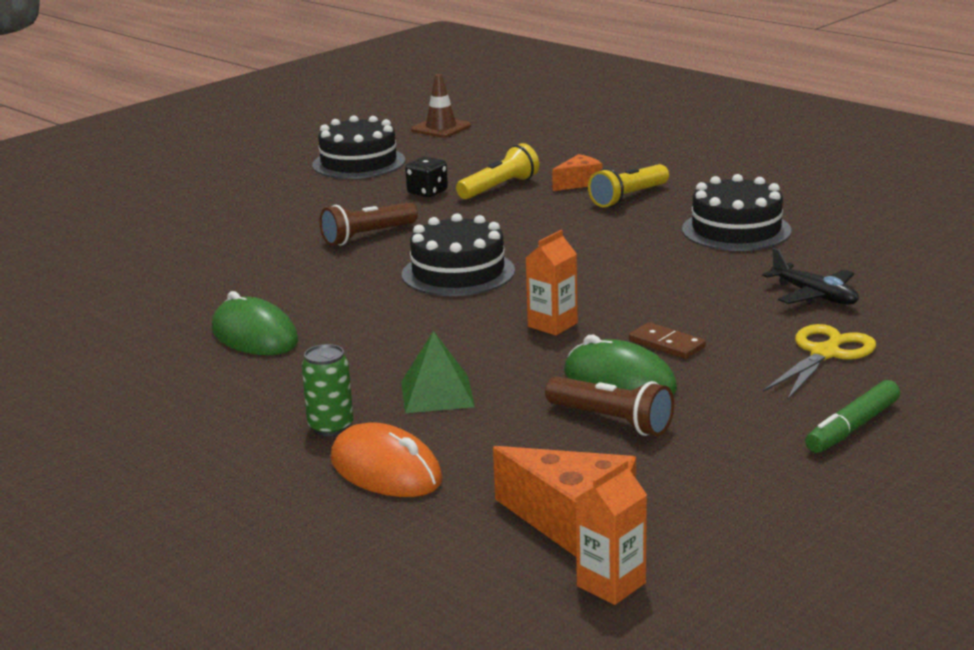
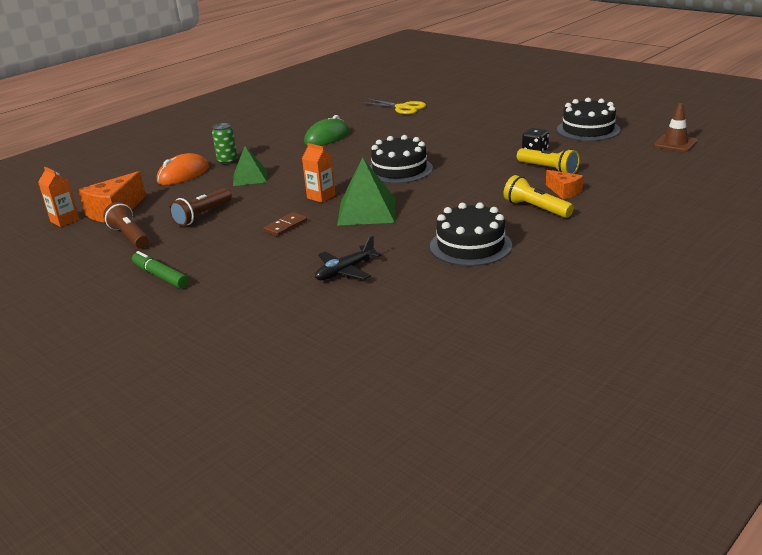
camera: 90 degrees right, 5 degrees up
brown flashlight [320,202,418,246] -> brown flashlight moved to [103,202,149,249]
green mouse [564,335,677,394] -> none
yellow scissors [763,324,876,401] -> yellow scissors moved to [361,98,426,114]
none -> green pyramid [337,157,396,225]

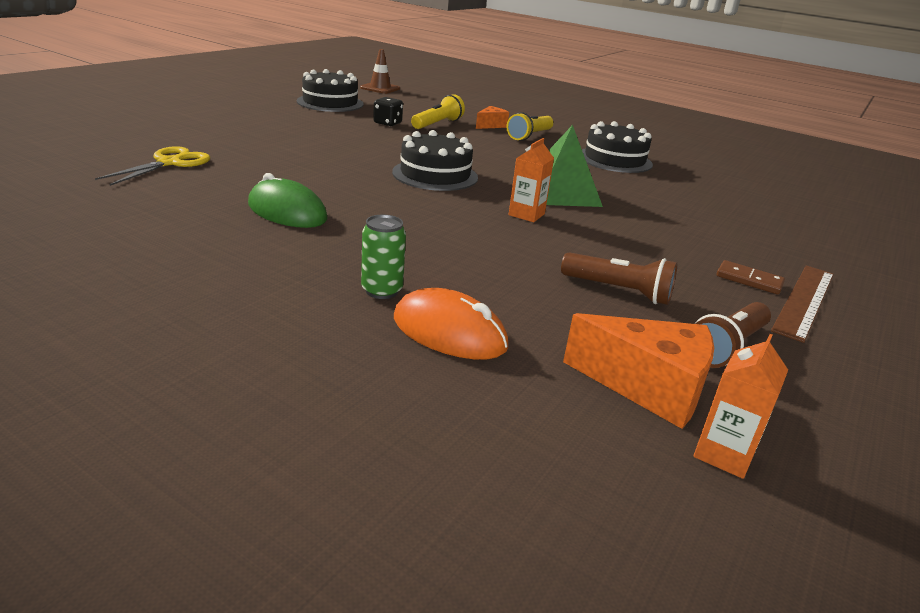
camera: 105 degrees left, 0 degrees up
green marker [132,251,189,289] -> brown ruler [771,265,834,343]
green pyramid [233,146,267,186] -> none
brown domino [264,212,307,236] -> brown domino moved to [716,260,785,294]
black plane [315,235,381,280] -> none

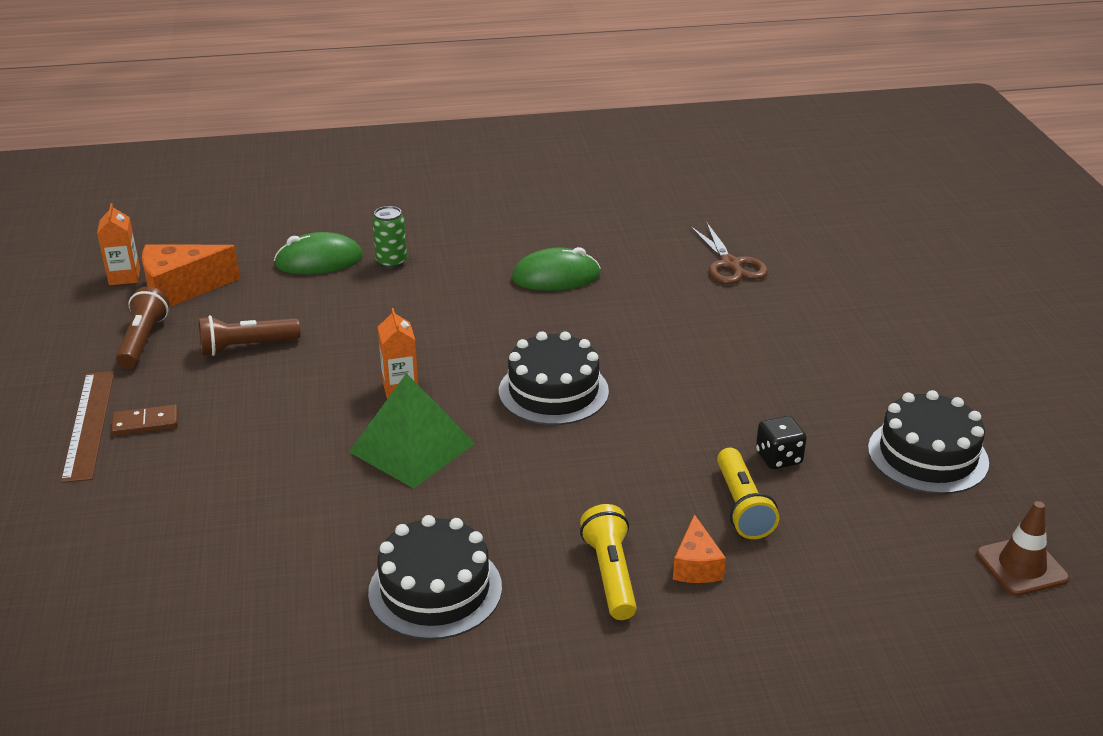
camera: 140 degrees right, 5 degrees up
yellow scissors [95,146,210,186] -> brown scissors [690,222,768,284]
orange mouse [394,288,509,360] -> green mouse [274,232,363,274]

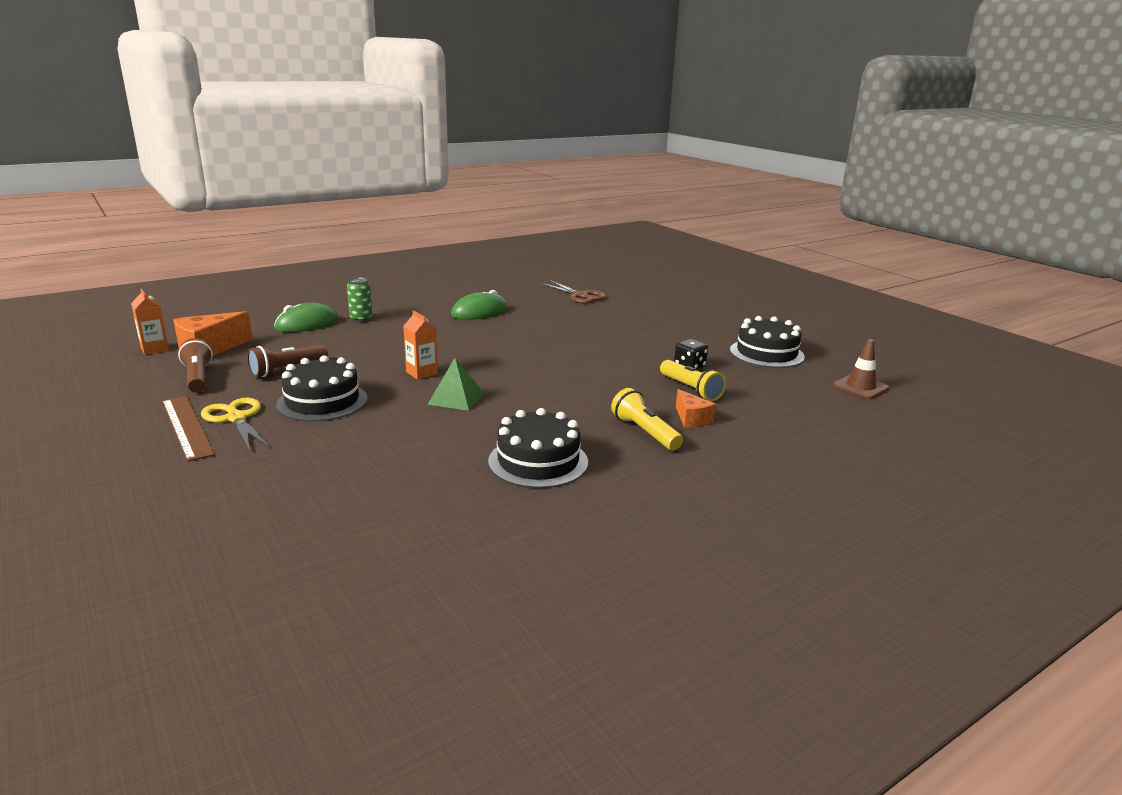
camera: 25 degrees left, 10 degrees down
brown domino [111,405,178,436] -> yellow scissors [201,398,270,450]
green pyramid [349,373,475,489] -> green pyramid [427,358,484,411], size x0.66
black cake [499,331,609,425] -> black cake moved to [276,355,367,422]

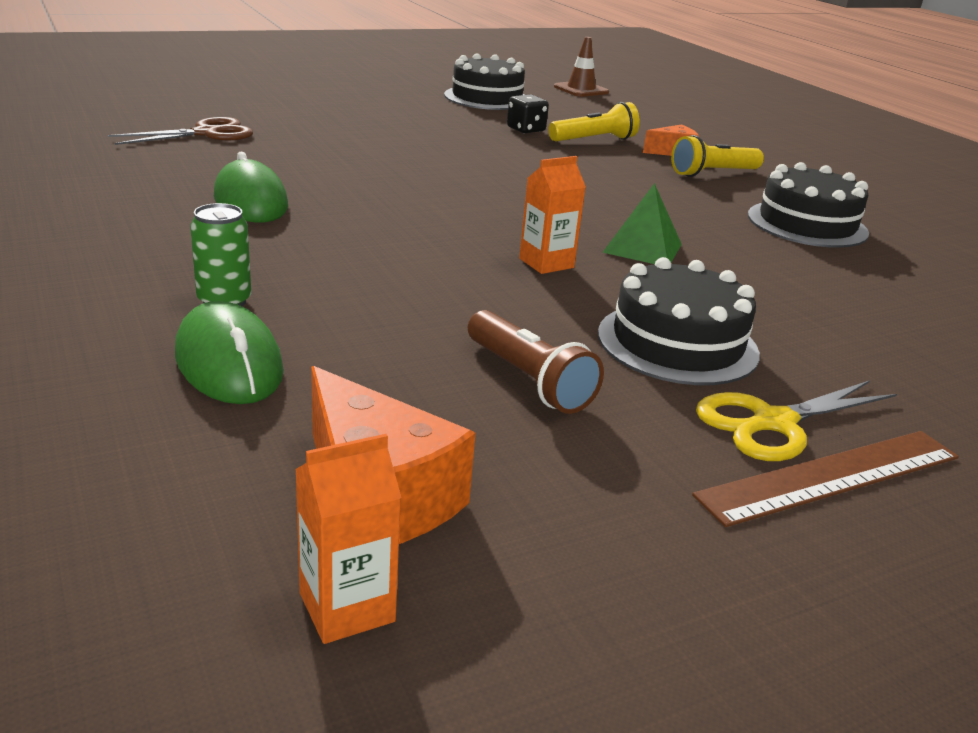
camera: 85 degrees left, 5 degrees up
brown flashlight [178,338,213,393] -> none

